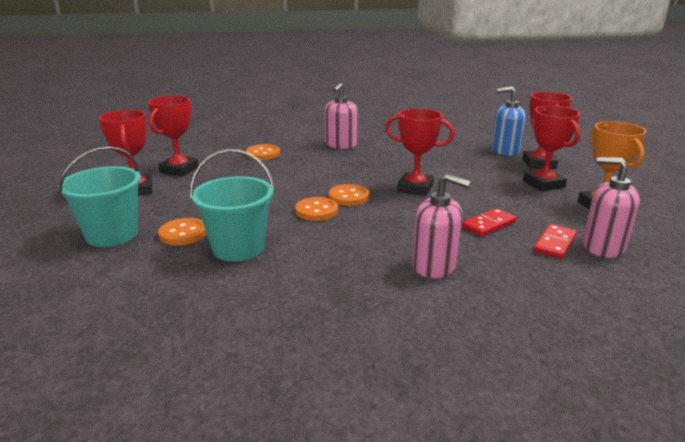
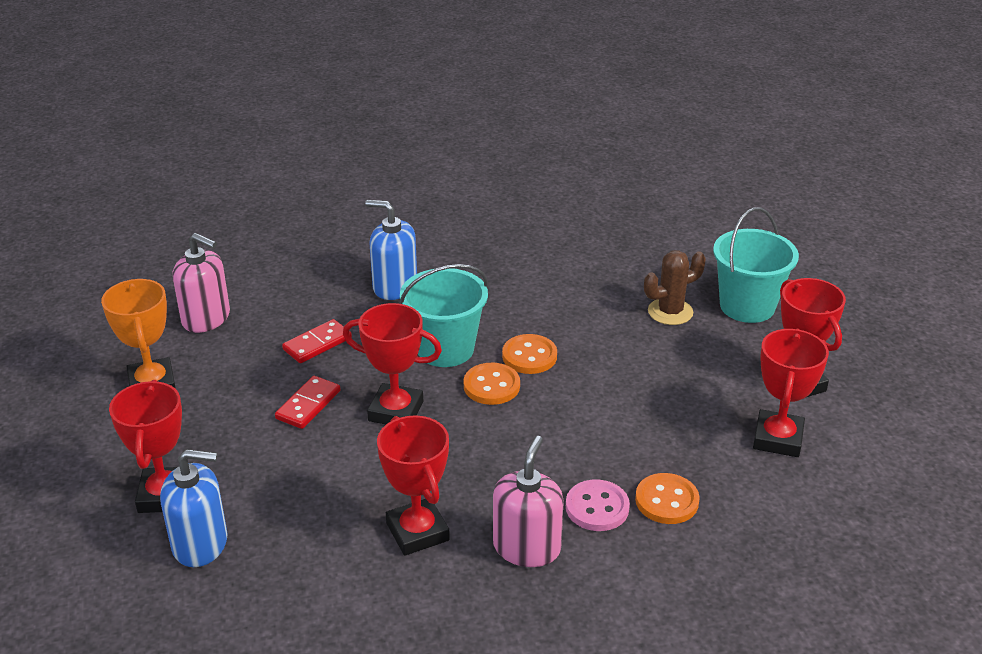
camera: 175 degrees right, 10 degrees up
orange button [158,218,206,245] -> brown cactus [644,250,706,325]
turquoise bucket [190,149,275,262] -> turquoise bucket moved to [400,264,488,367]
pink soap dispenser [412,174,471,278] -> blue soap dispenser [365,200,417,300]
red trophy [523,106,580,192] -> red trophy moved to [377,415,450,556]
red domino [533,224,577,259] -> red domino moved to [275,376,341,429]
none -> pink button [566,479,630,531]

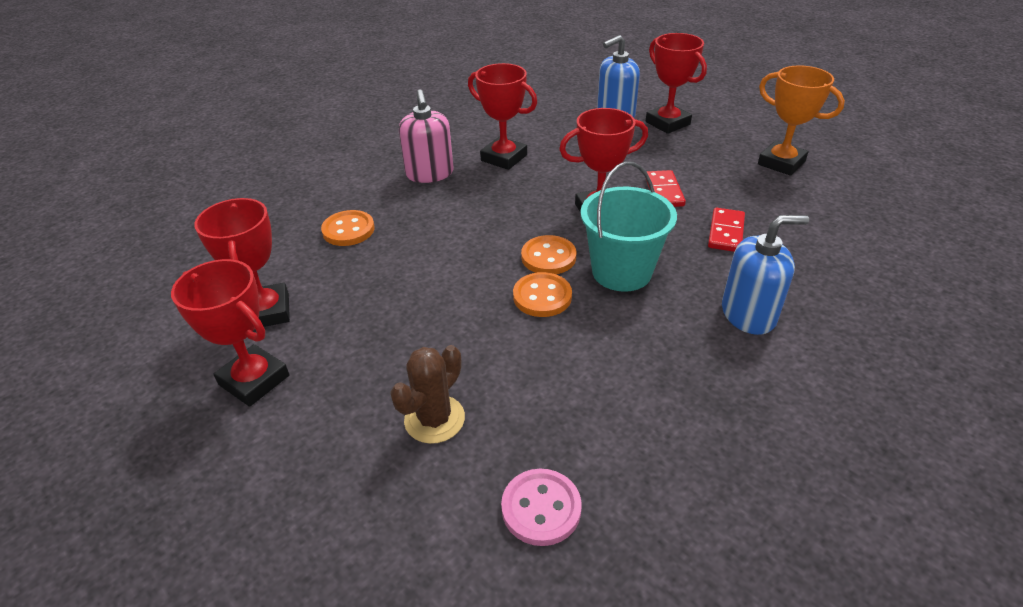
camera: 150 degrees right, 5 degrees up
pink soap dispenser [173,233,230,333] -> none
pink button [566,479,630,531] -> pink button moved to [501,469,582,546]
turquoise bucket [713,207,799,323] -> none

